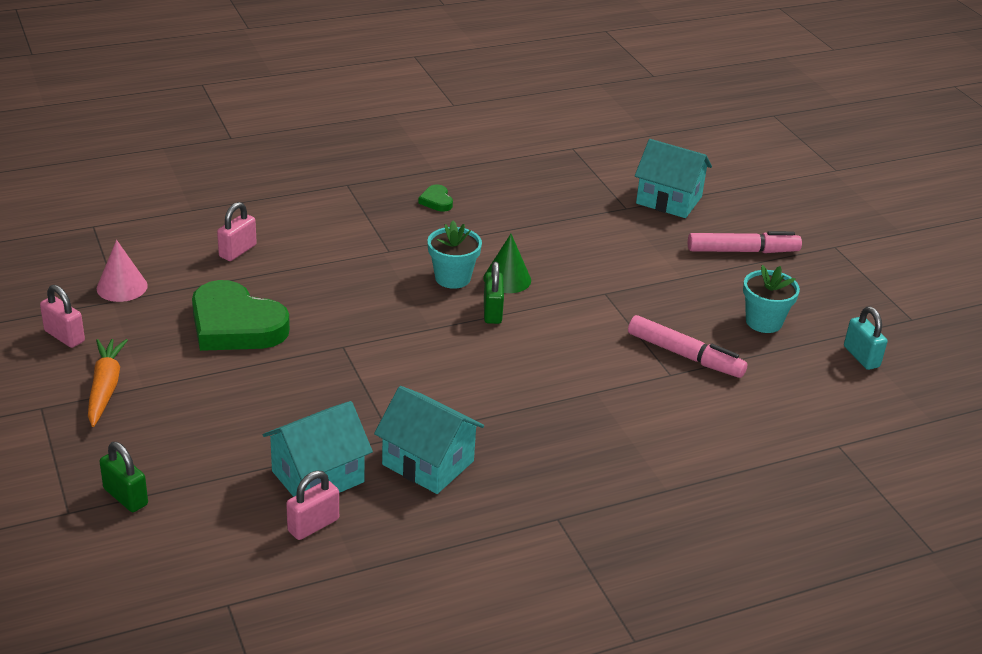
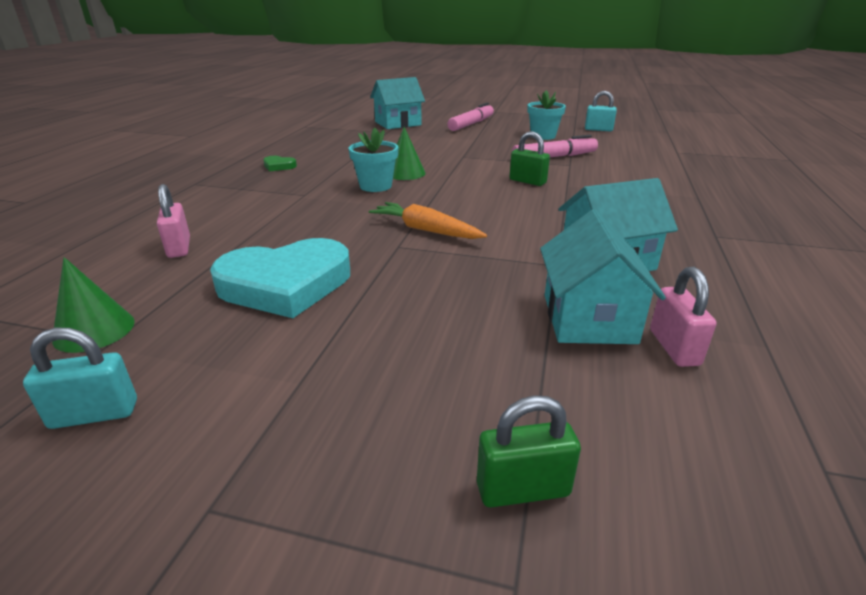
camera: 50 degrees left, 5 degrees down
pink padlock [40,285,85,348] -> turquoise padlock [23,328,137,429]
orange carrot [88,339,128,427] -> orange carrot moved to [369,202,487,239]
pink cone [97,240,148,302] -> green cone [52,257,135,353]
green heart [192,280,290,351] -> turquoise heart [210,238,350,318]
green padlock [484,262,504,324] -> green padlock moved to [509,131,550,186]

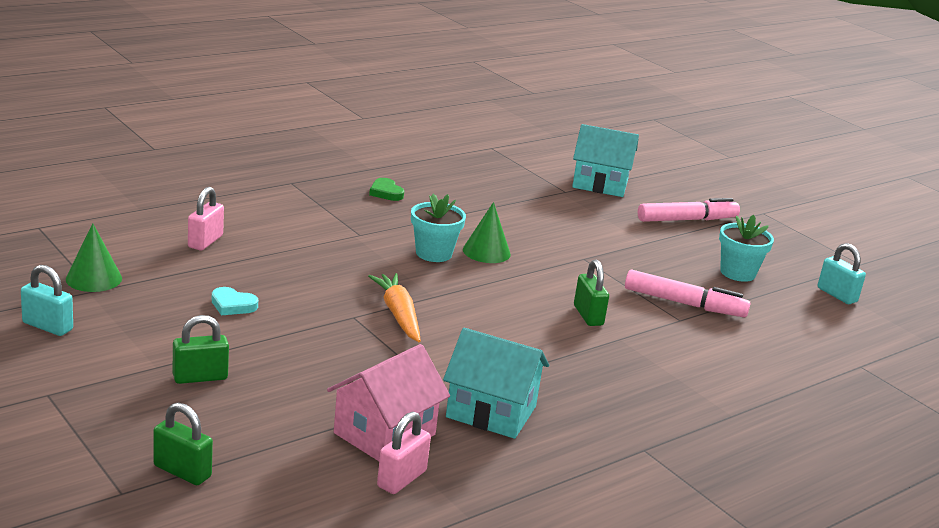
camera: 35 degrees right, 5 degrees down
turquoise heart [210,238,350,318] -> turquoise heart [212,287,258,315], size x0.42
turquoise house [540,209,666,344] -> pink house [327,344,450,461]
none -> green padlock [173,315,229,384]

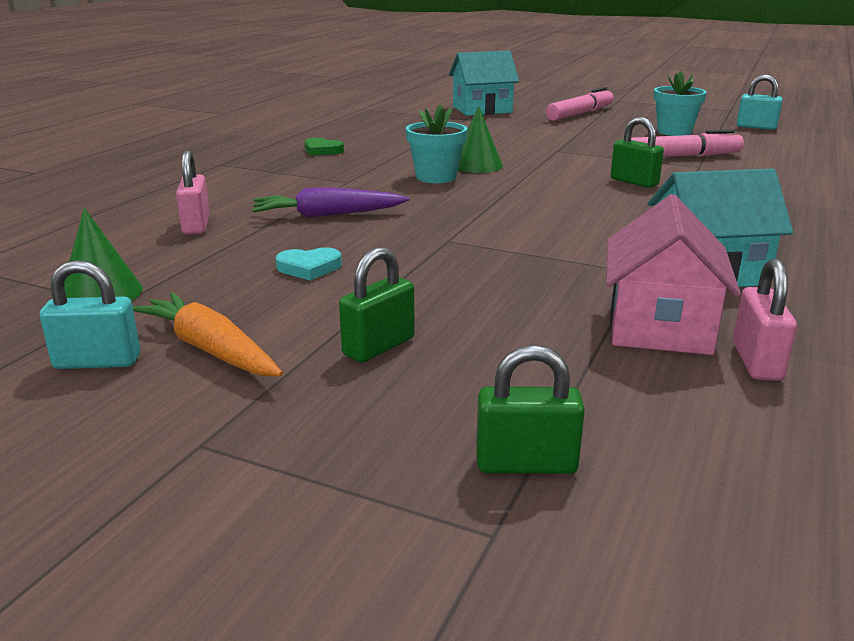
camera: 25 degrees left, 0 degrees up
orange carrot [368,273,421,342] -> orange carrot moved to [133,292,283,376]
none -> purple carrot [252,187,409,218]

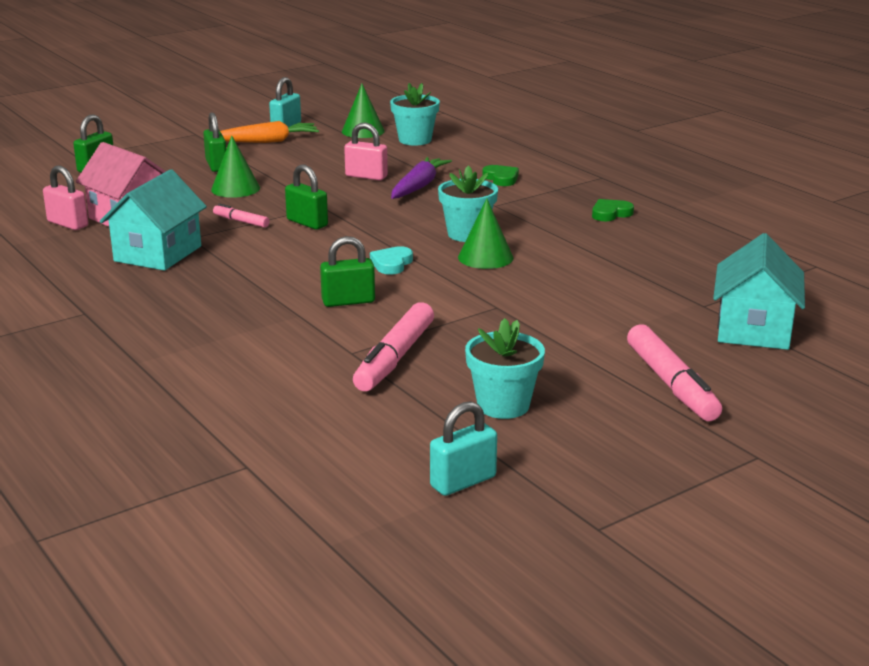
camera: 120 degrees right, 0 degrees up
pink padlock [176,151,210,234] -> pink padlock moved to [344,122,388,181]
turquoise heart [276,247,342,281] -> turquoise heart moved to [370,246,413,275]
none -> green cone [211,136,260,198]
none -> pink marker [213,203,269,228]
none -> green padlock [285,164,328,229]
none -> turquoise flower pot [390,83,440,145]
none -> green heart [482,165,519,186]

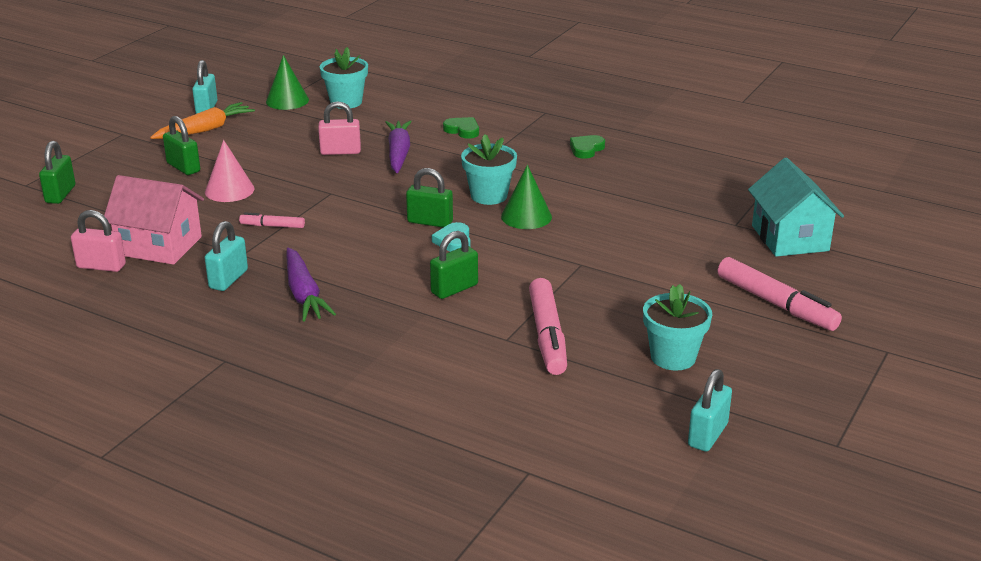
camera: 25 degrees left, 5 degrees up
turquoise house [100,169,207,271] -> turquoise padlock [205,221,248,291]
green cone [211,136,260,198] -> pink cone [205,140,254,202]
green padlock [285,164,328,229] -> green padlock moved to [406,168,453,228]
none -> purple carrot [286,247,336,322]

